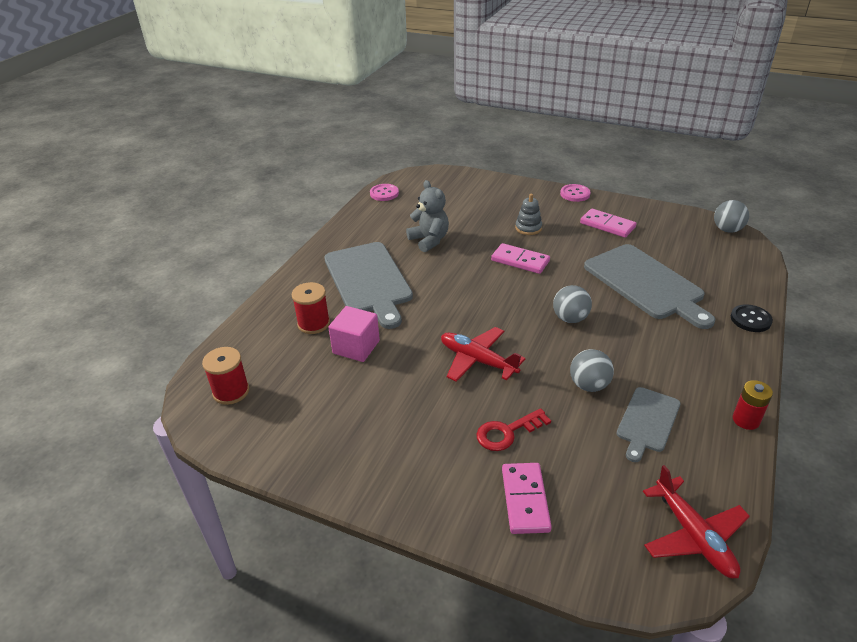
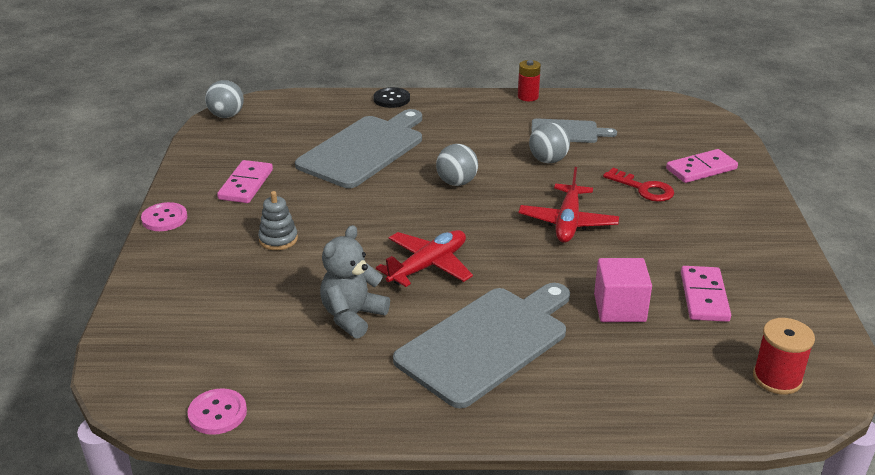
camera: 115 degrees left, 5 degrees down
red spool [292,282,330,334] -> none
pink domino [491,243,550,274] -> pink domino moved to [681,266,731,322]
red plane [643,465,750,578] -> red plane moved to [376,230,473,287]

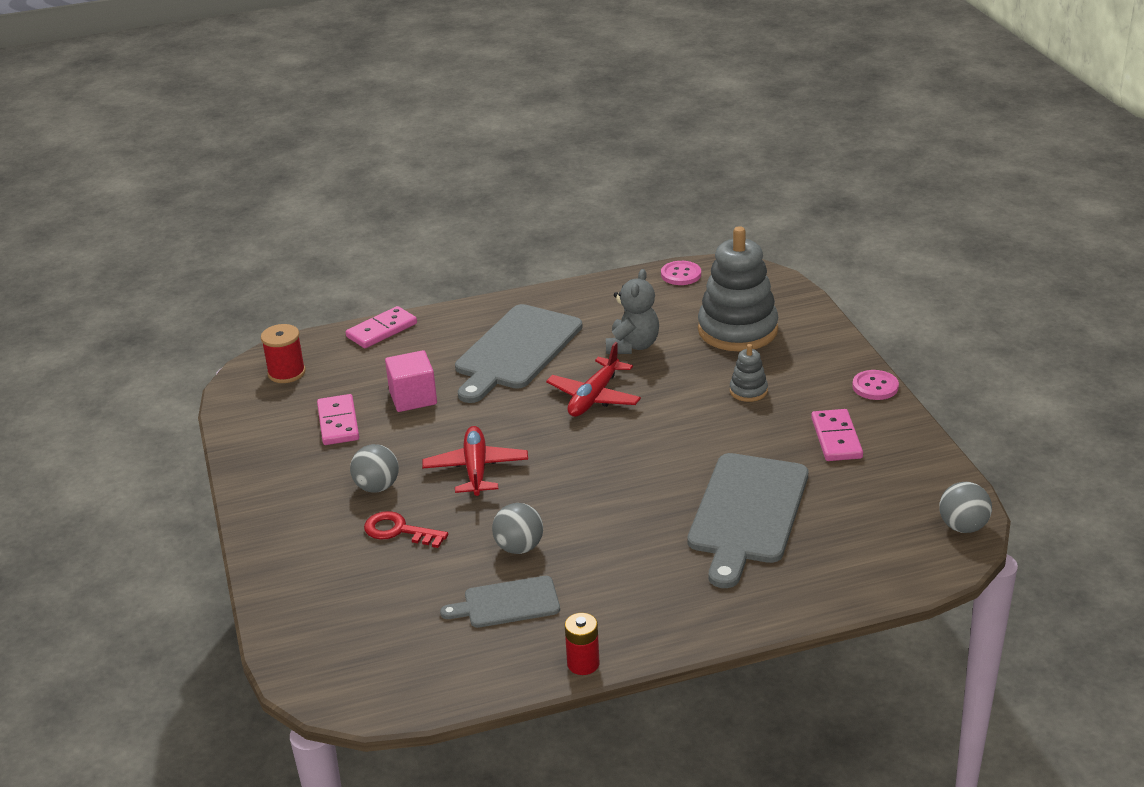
camera: 165 degrees right, 0 degrees up
black button [373,87,410,108] -> none
grey ball [436,144,478,186] -> grey ball moved to [350,444,399,493]
pink domino [666,149,738,183] -> pink domino moved to [346,306,417,348]
none -> grey stacking toy [698,226,778,351]

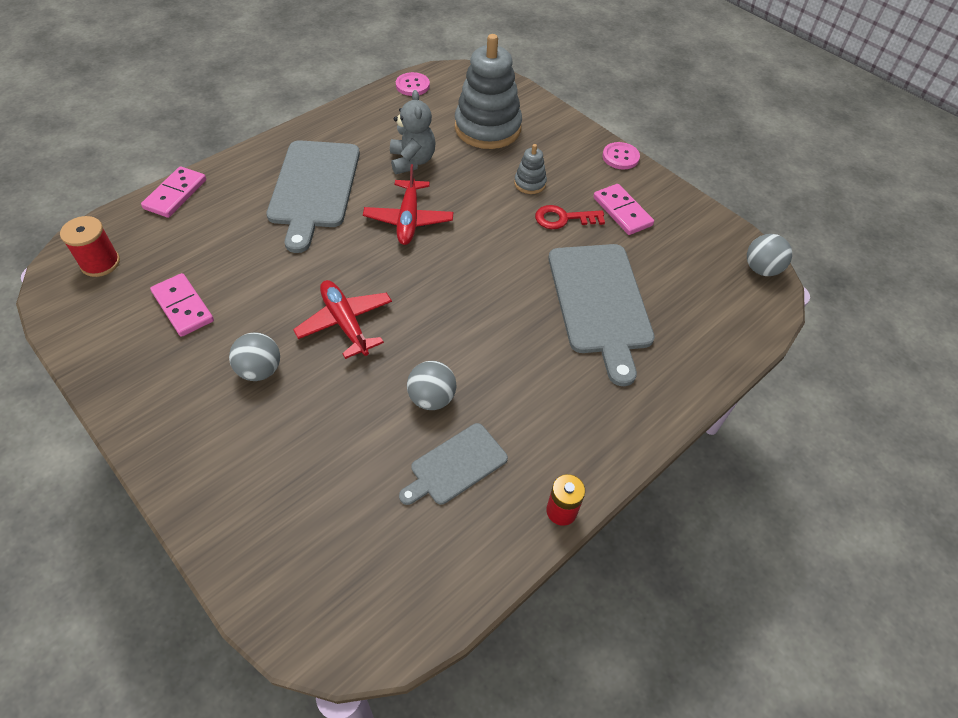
camera: 30 degrees left, 20 degrees up
red key [364,511,448,548] -> red key moved to [535,205,605,229]
pink cube [385,350,437,412] -> none

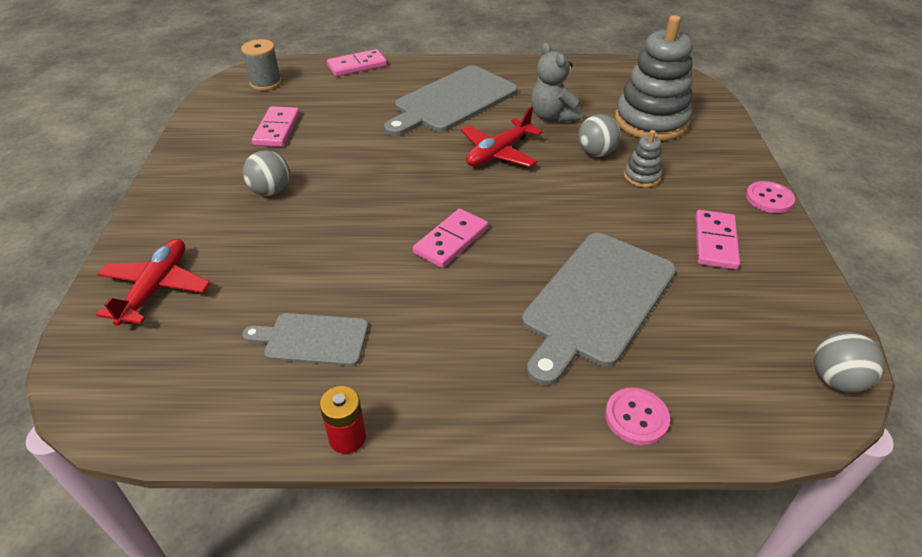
camera: 45 degrees right, 10 degrees down
red spool [60,216,120,277] -> grey spool [241,39,282,91]
red plane [293,280,392,359] -> red plane moved to [96,239,210,326]
grey teddy bear [390,90,435,174] -> grey teddy bear turned 120 degrees clockwise [531,43,582,123]
pink button [396,72,430,96] -> pink button moved to [605,388,670,445]
grey ball [407,361,457,410] -> grey ball moved to [578,114,621,157]
red key [535,205,605,229] -> none
none -> pink domino [413,208,488,268]

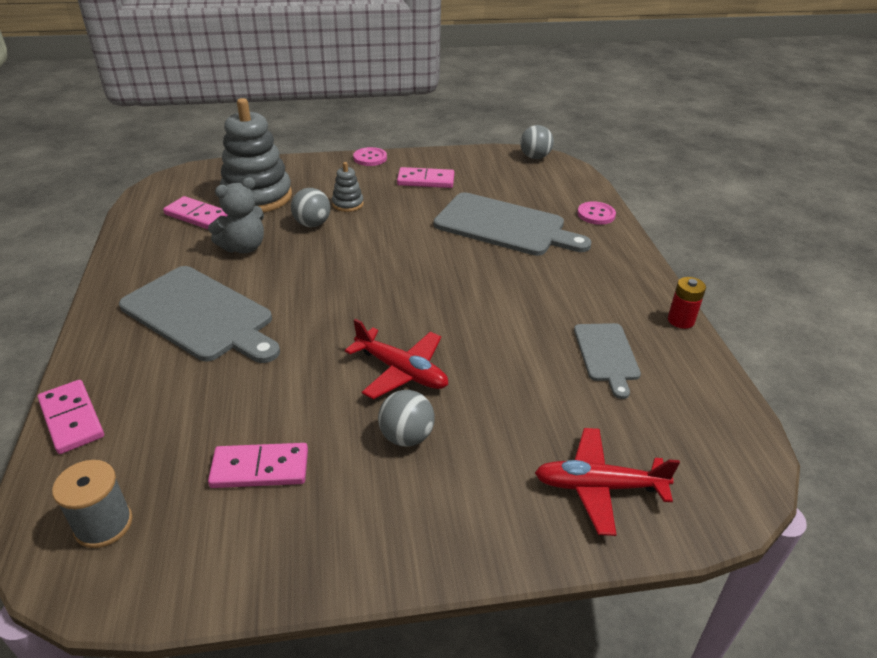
camera: 100 degrees left, 5 degrees down
pink domino [413,208,488,268] -> pink domino moved to [163,196,228,229]
red plane [461,106,542,167] -> red plane moved to [345,319,448,399]

